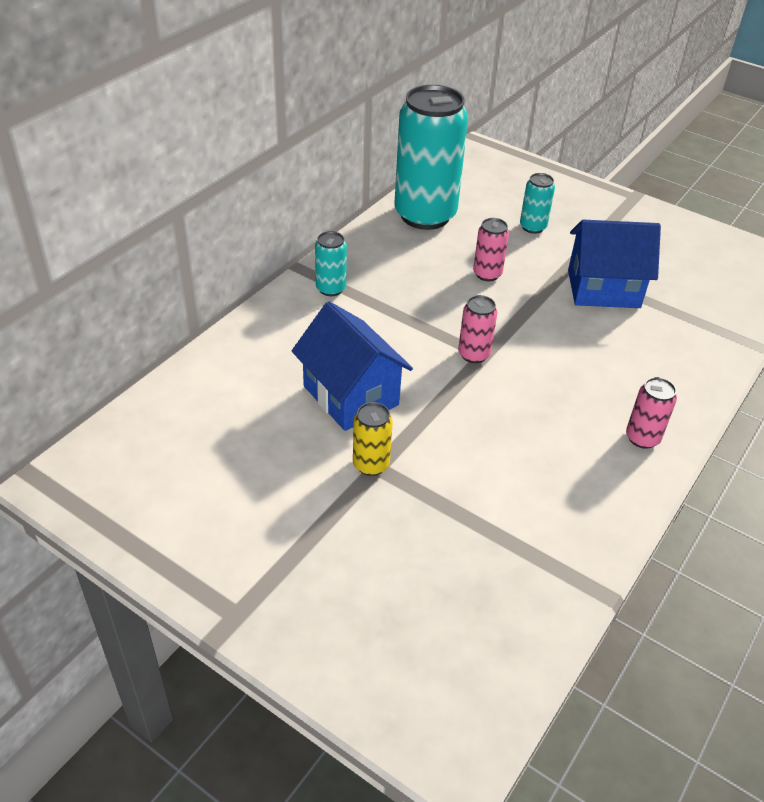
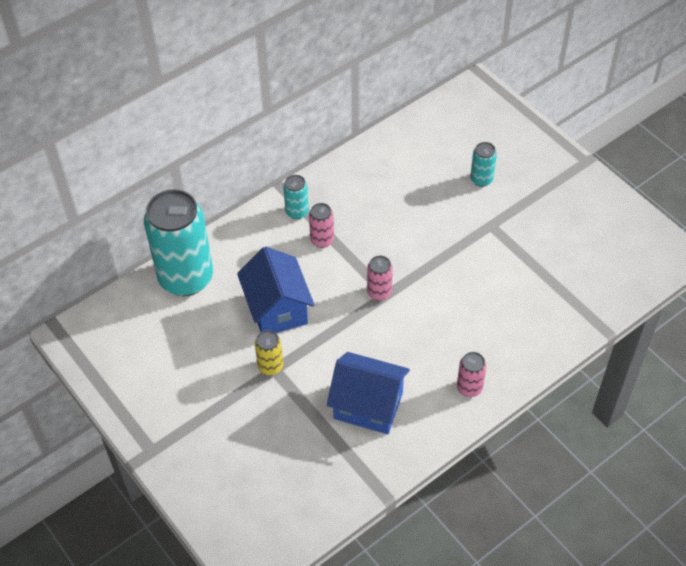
camera: 20 degrees right, 10 degrees up
turquoise can [394,85,468,230] -> turquoise can moved to [144,189,213,296]
pink can [473,218,509,281] -> pink can moved to [309,203,334,248]
blue house [568,220,661,308] -> blue house moved to [327,352,410,434]

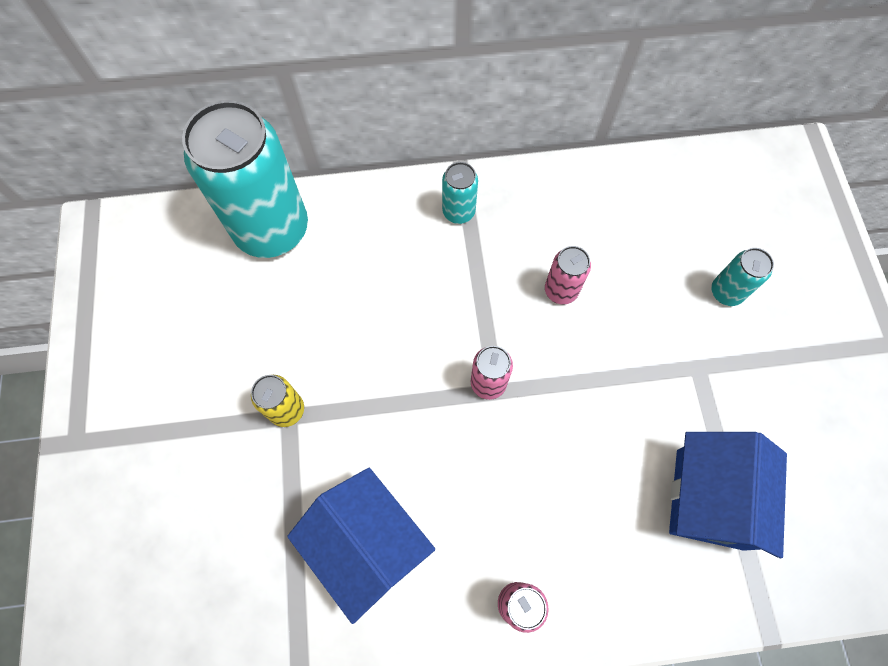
camera: 30 degrees right, 15 degrees up
blue house [237,247,314,333] -> blue house moved to [669,432,787,558]
pink can [309,203,334,248] -> pink can moved to [545,246,591,304]

